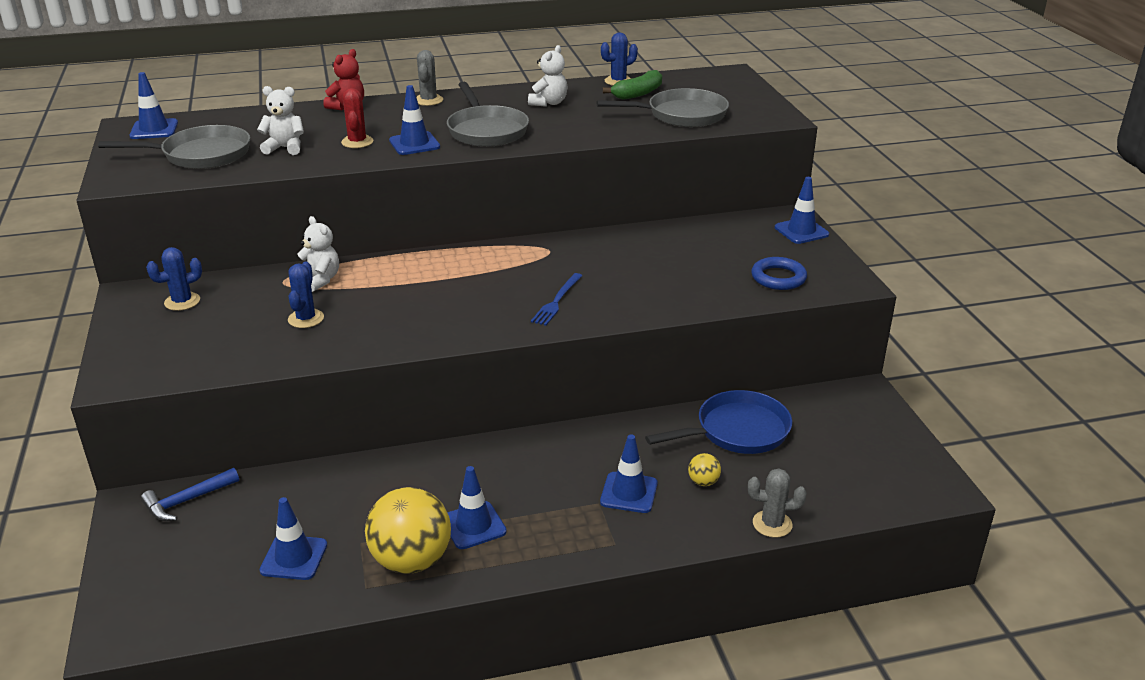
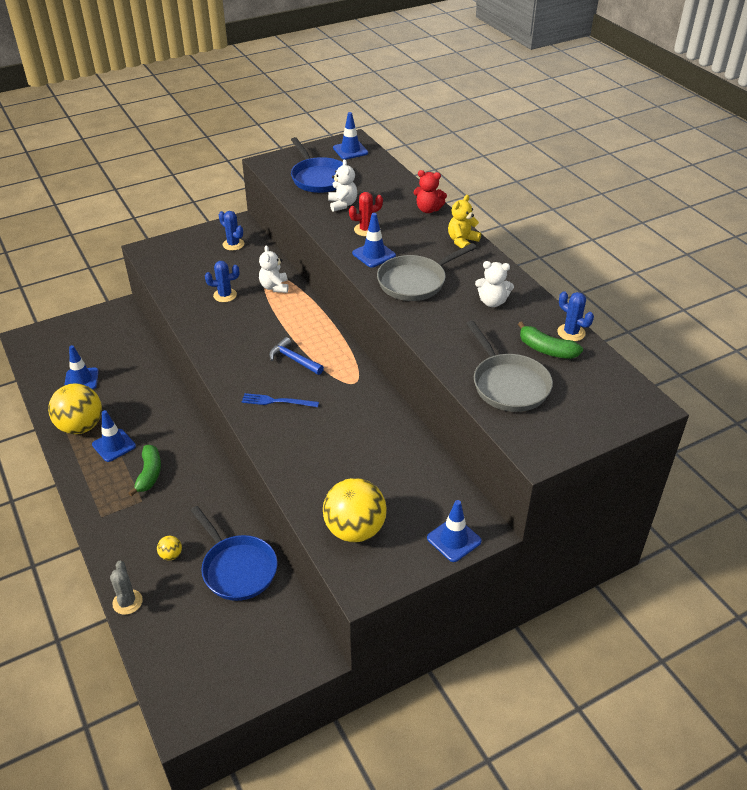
camera: 75 degrees right, 10 degrees up
grey pan [98,125,250,169] -> blue pan [291,137,343,193]
blue hammer [141,468,239,521] -> blue hammer moved to [269,337,324,375]
white teddy bear [298,216,339,292] -> white teddy bear turned 135 degrees clockwise [259,245,289,293]
grey cactus [416,50,443,106] -> yellow teddy bear [448,195,481,248]
blue traffic cone [600,435,658,513] -> none
blue ring [751,257,807,290] -> yellow ball [323,478,387,542]
none -> green banana [128,445,161,497]

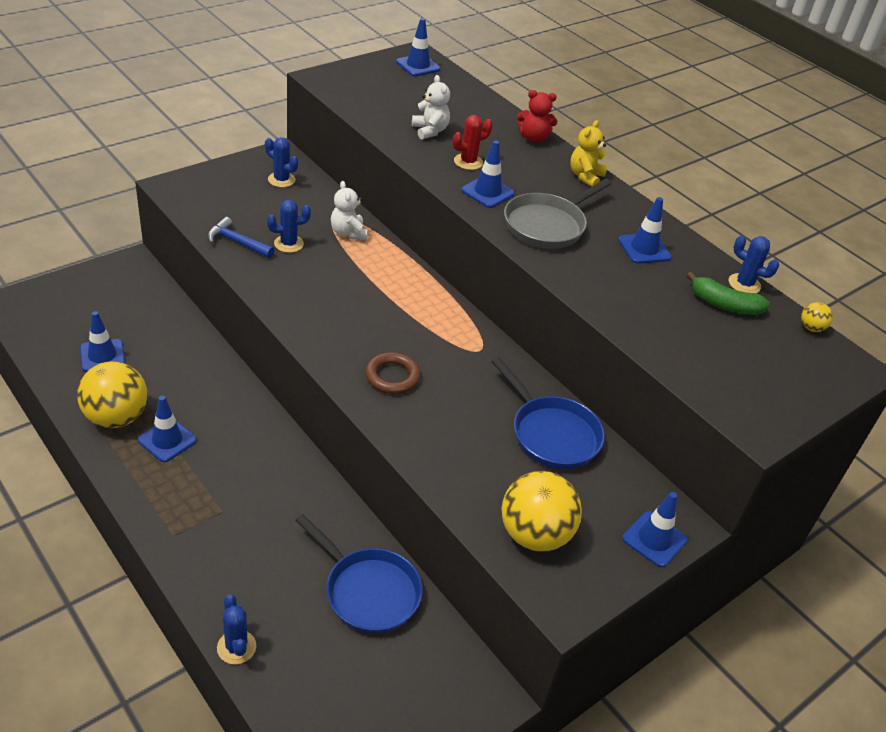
camera: 15 degrees left, 0 degrees up
grey cactus [110,561,143,615] -> blue cactus [217,595,256,665]
green banana [128,445,161,497] -> none
yellow ball [157,536,182,560] -> yellow ball moved to [801,302,833,332]
blue fork [242,393,319,407] -> brown ring [365,352,421,394]
blue hammer [269,337,324,375] -> blue hammer moved to [208,217,274,258]
blue pan [291,137,343,193] -> blue pan moved to [491,357,605,469]
grey pan [466,321,553,412] -> none
white teddy bear [475,261,514,307] -> blue traffic cone [619,197,671,264]

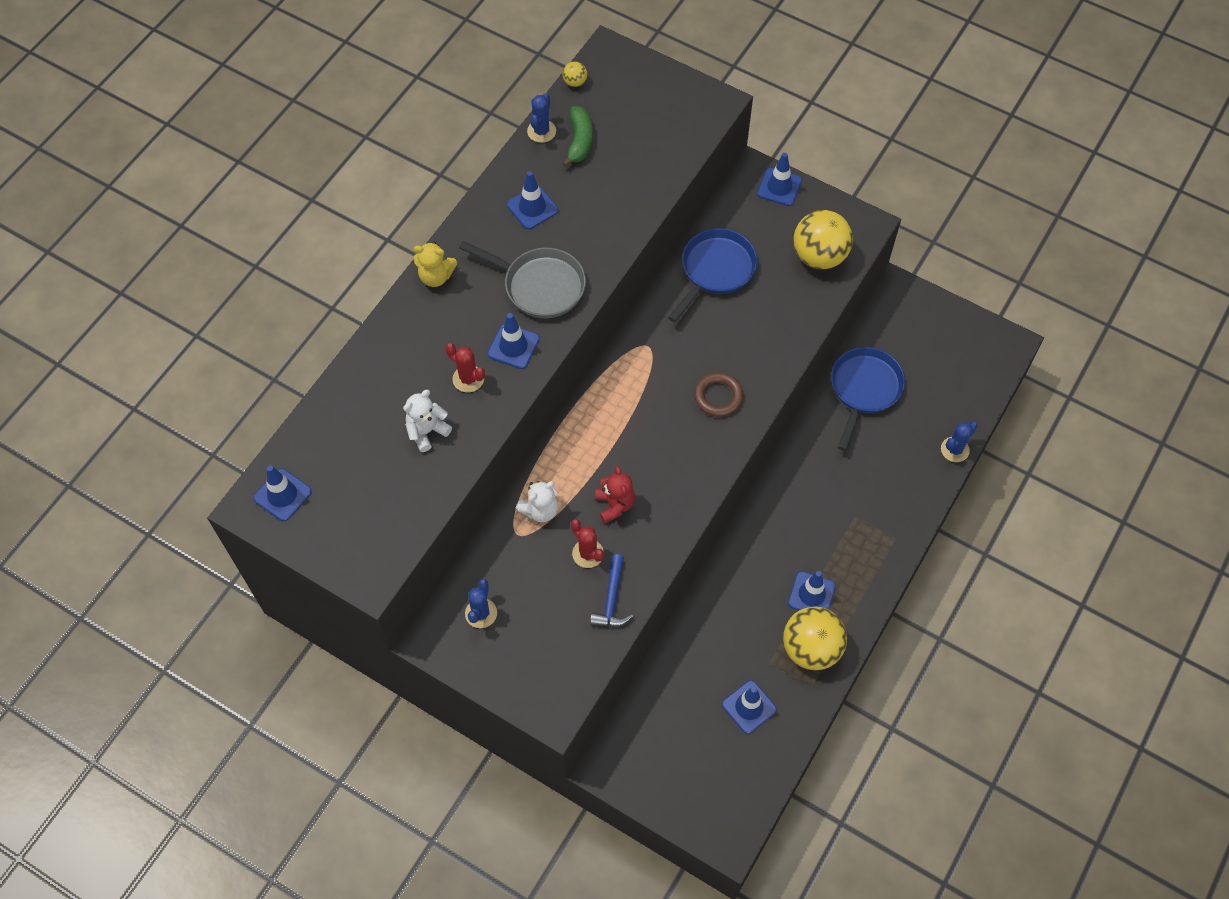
camera: 105 degrees left, 20 degrees up
blue cactus [267,200,311,253] -> red cactus [571,519,604,568]
red teddy bear [517,90,557,143] -> red teddy bear moved to [595,466,635,523]

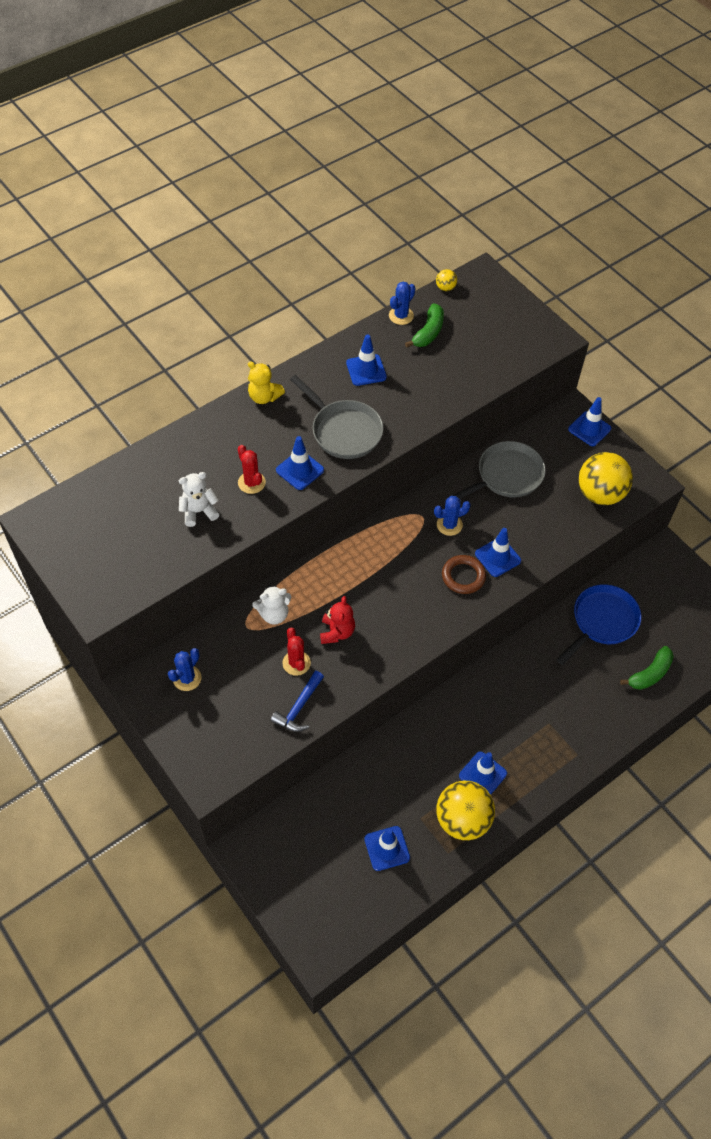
camera: 20 degrees right, 5 degrees down
blue traffic cone [253,465,312,521] -> blue traffic cone moved to [475,528,521,577]
blue pan [668,228,758,322] -> grey pan [448,441,546,499]
blue cactus [941,422,978,462] -> blue cactus moved to [434,496,471,536]
none -> green banana [620,646,674,690]

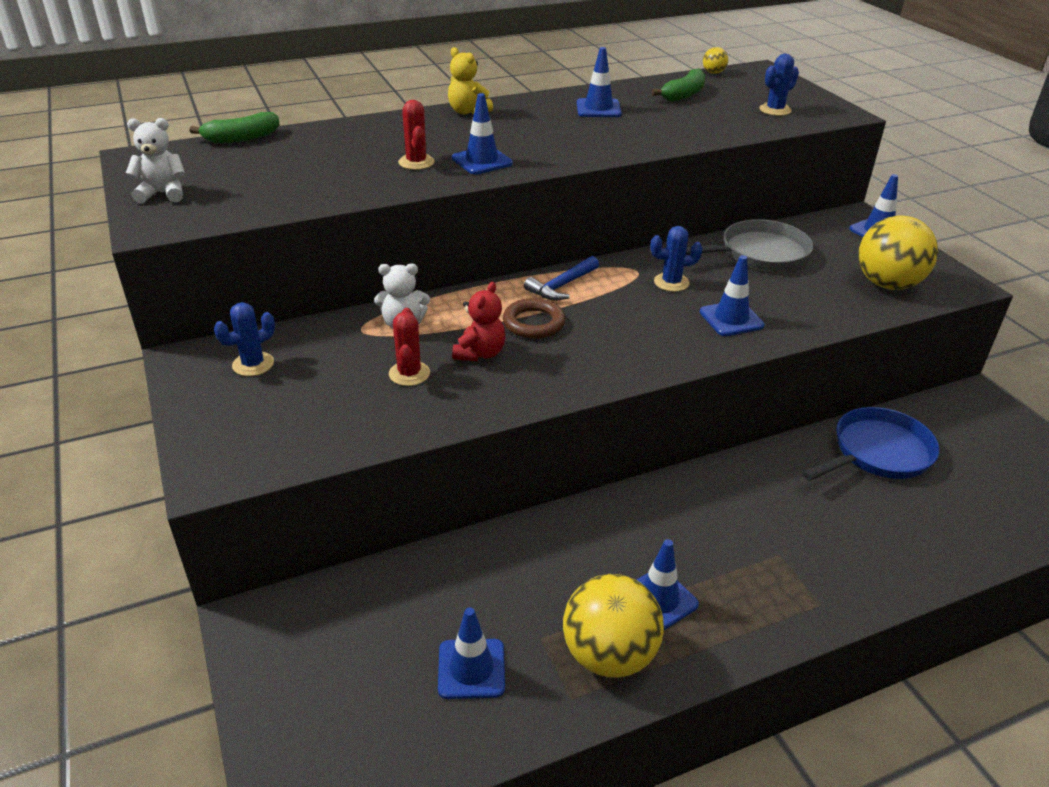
camera: 15 degrees right, 20 degrees down
white teddy bear [179,472,219,527] -> white teddy bear moved to [125,118,185,203]
blue hammer [271,671,324,732] -> blue hammer moved to [524,256,599,301]
grey pan [290,375,383,459] -> none
blue cactus [389,282,415,325] -> blue cactus moved to [759,54,799,116]
brown ring [442,555,486,594] -> brown ring moved to [503,298,565,339]
green banana [620,646,674,690] -> green banana moved to [190,112,280,144]

